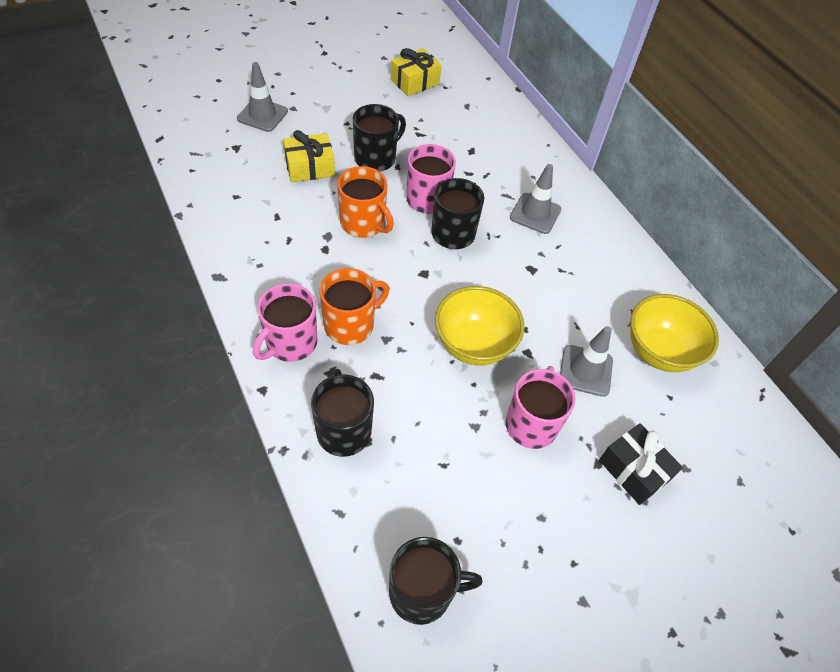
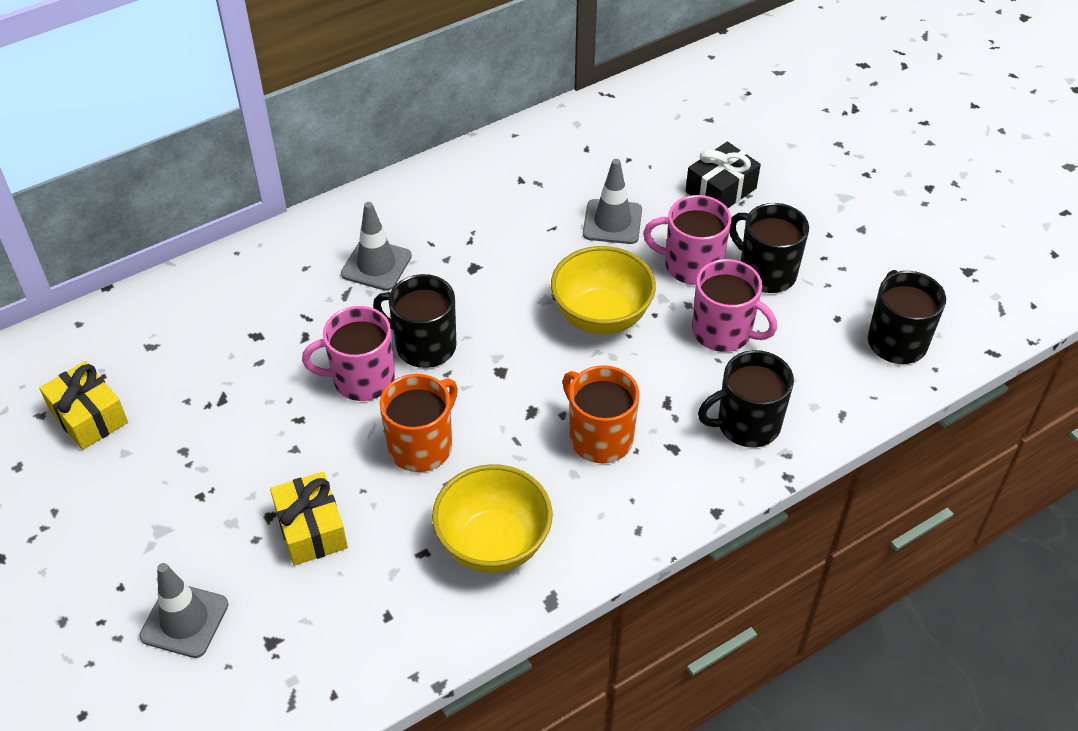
camera: 90 degrees left, 5 degrees down
pink mug [253,283,317,362] -> pink mug moved to [692,259,777,352]
black mug [353,104,406,172] -> black mug moved to [729,203,809,293]
yellow bowl [630,294,719,372] -> yellow bowl moved to [432,464,553,573]

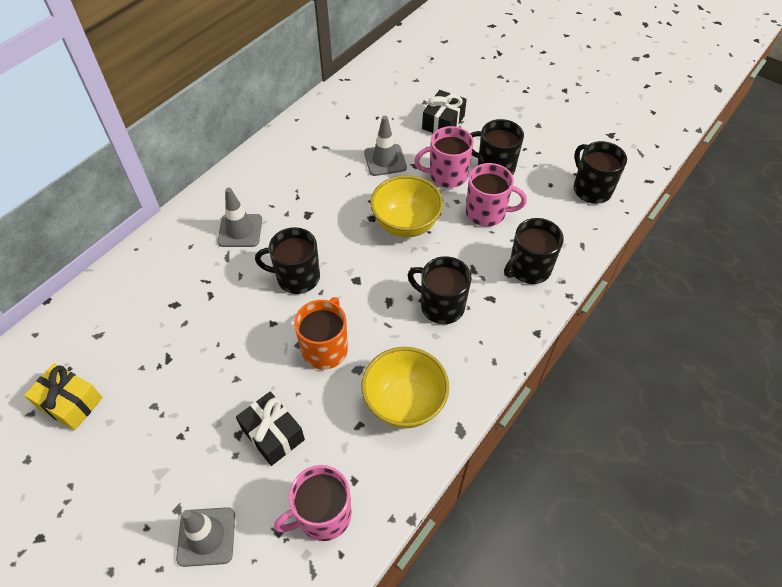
camera: 20 degrees left, 5 degrees up
yellow gift [270,472,348,566] -> black gift [236,392,305,466]
pink mug [302,306,395,401] -> pink mug moved to [274,465,352,541]
orange mug [563,365,640,463] -> black mug [408,256,472,324]

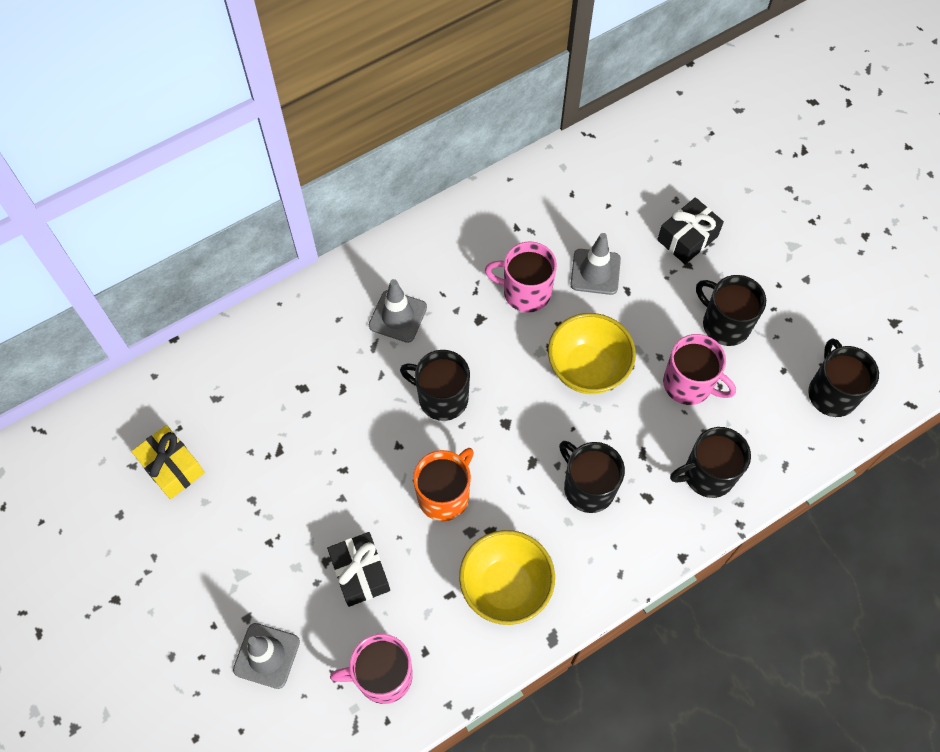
camera: 20 degrees right, 10 degrees up
pink mug [414,126,474,188] -> pink mug moved to [485,241,557,313]

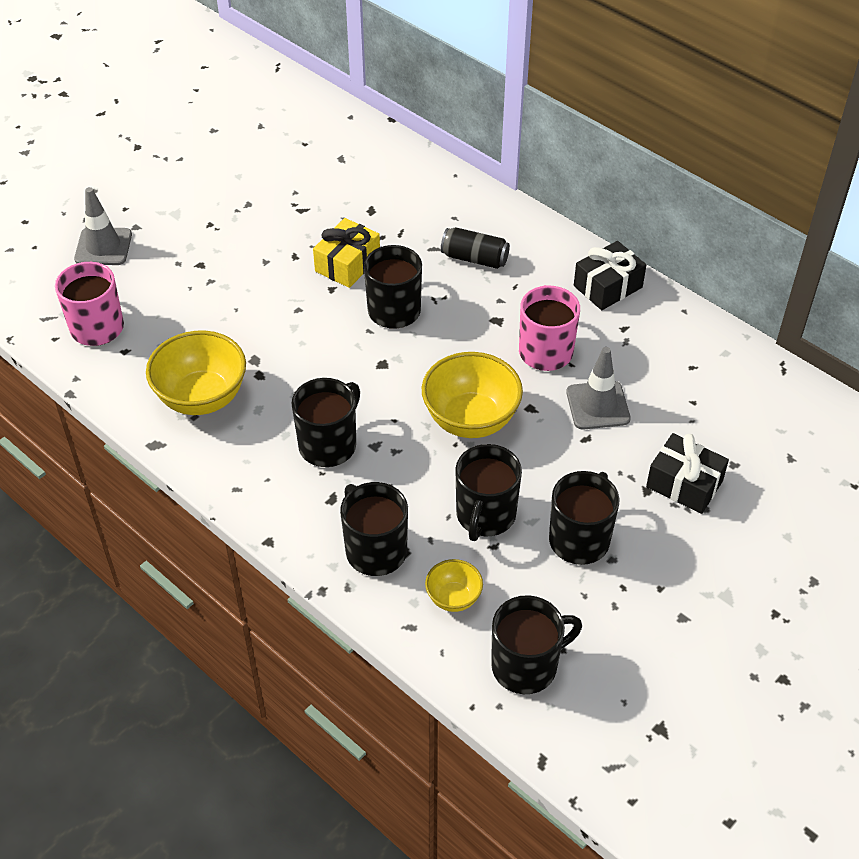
camera: 75 degrees right, 15 degrees down
yellow gift [131,425,205,499] -> yellow gift moved to [313,218,380,288]
black gift [327,532,390,607] -> black gift moved to [574,241,646,310]
grey traffic cone [369,279,427,343] -> black can [441,227,510,269]
orange mug [413,448,474,521] -> none
pink mug [663,334,736,405] -> black mug [455,444,522,541]
none -> yellow bowl [425,559,483,612]

